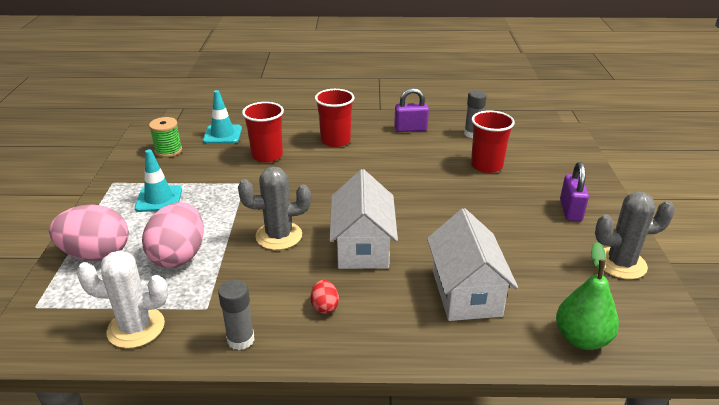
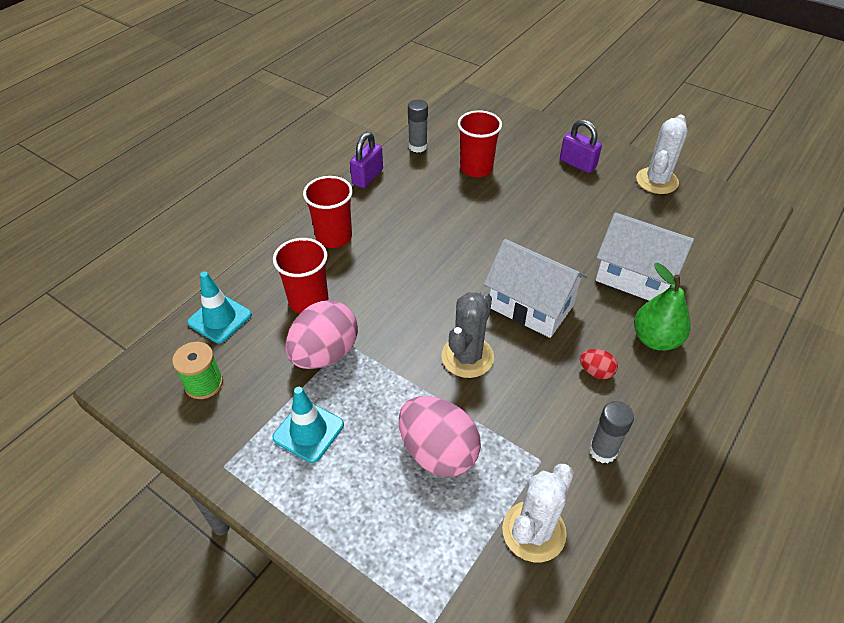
camera: 55 degrees left, 15 degrees up
pink egg [49,204,129,261] -> pink egg moved to [285,300,358,369]
green pear [556,242,619,350] -> green pear moved to [634,263,691,351]
grey cactus [595,192,675,279] -> white cactus [636,115,688,194]

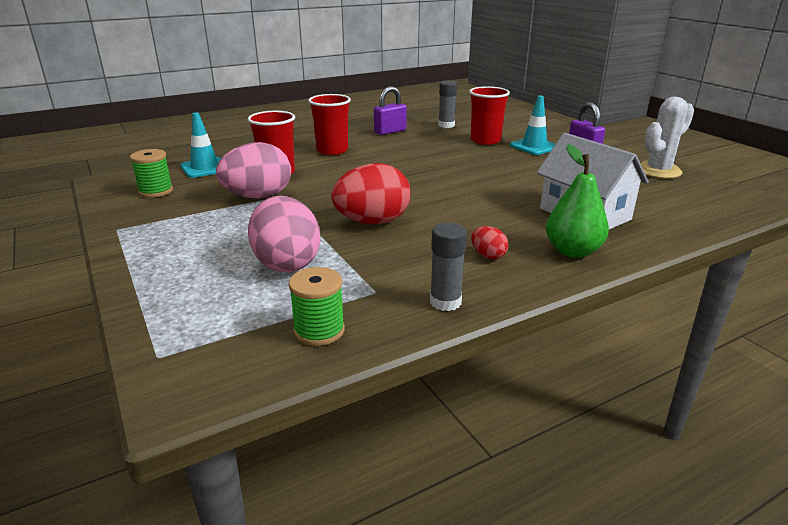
camera: 25 degrees right, 20 degrees down
turquoise traffic cone [272,387,344,463] -> turquoise traffic cone moved to [510,96,555,155]
grey cactus [441,291,494,378] -> red egg [331,163,411,224]
white house [484,239,587,338] -> none
white cactus [502,464,574,562] -> green spool [289,267,345,346]

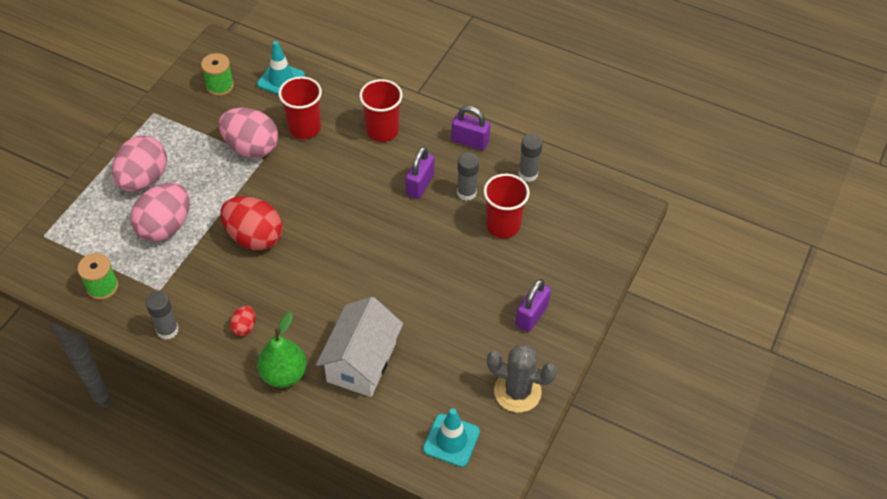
camera: 55 degrees right, 25 degrees up
turquoise traffic cone [510,96,555,155] -> turquoise traffic cone moved to [423,408,480,467]
white cactus [640,97,694,179] -> grey cactus [487,344,558,413]
none -> pink egg [112,136,167,191]
none -> purple padlock [406,147,435,199]
none -> grey glue stick [457,153,479,201]

